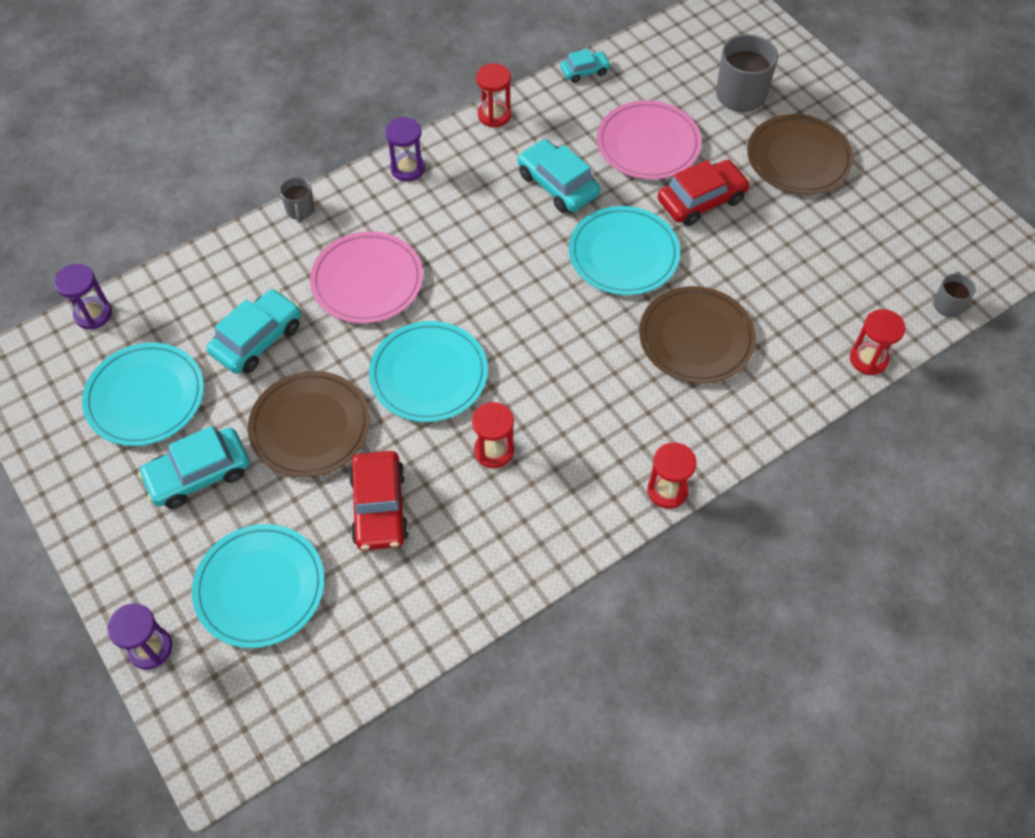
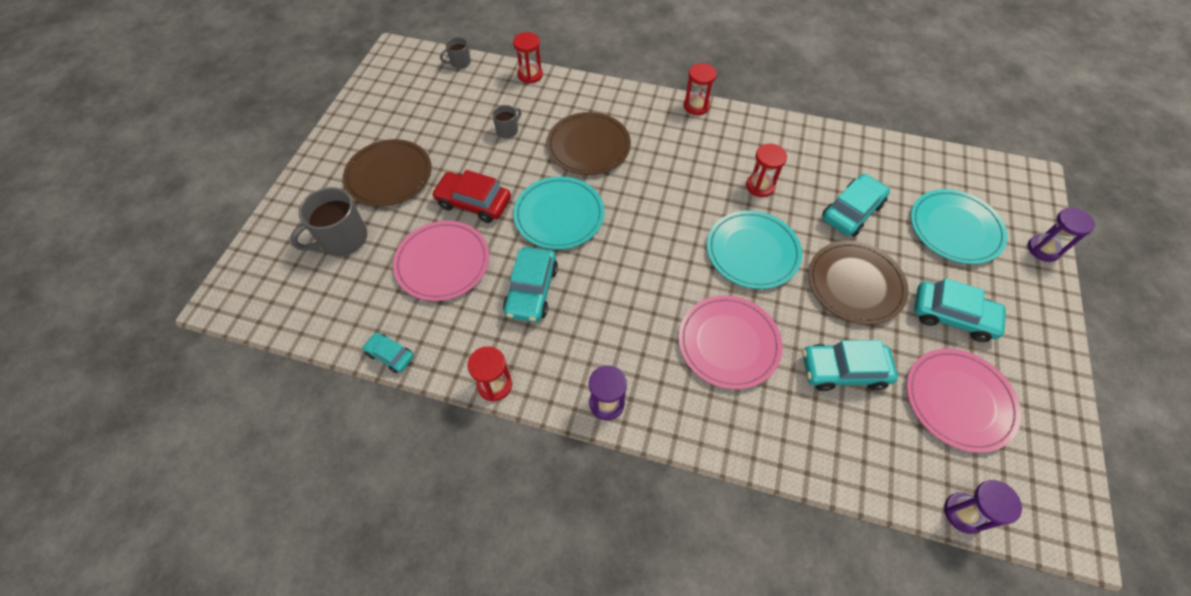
camera: 130 degrees left, 0 degrees up
turquoise plate [82,343,204,446] -> pink plate [906,349,1021,453]
grey mug [280,177,315,223] -> grey mug moved to [492,105,521,138]
red car [349,451,409,550] -> turquoise car [822,174,890,237]

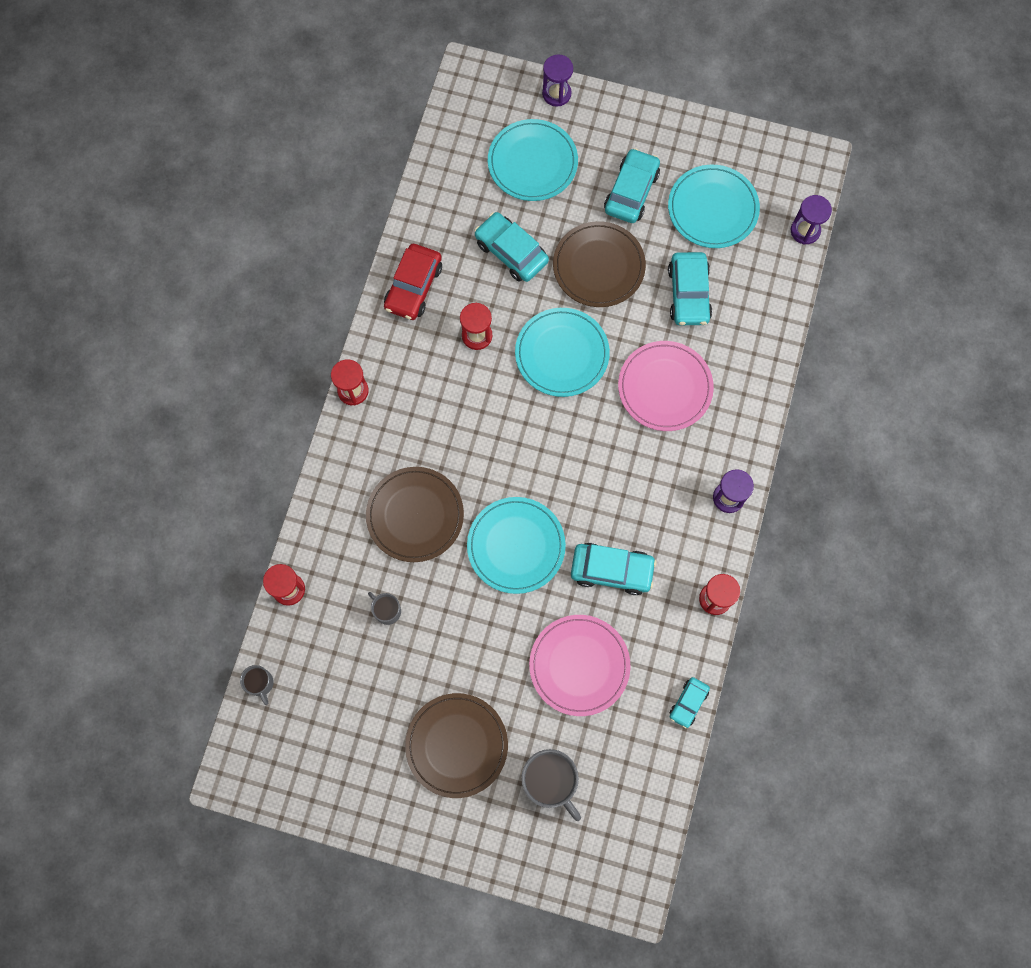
camera: 90 degrees left, 15 degrees up
red car [432,170,511,223] -> red car moved to [384,244,442,320]
pink plate [906,349,1021,453] -> turquoise plate [668,165,760,248]

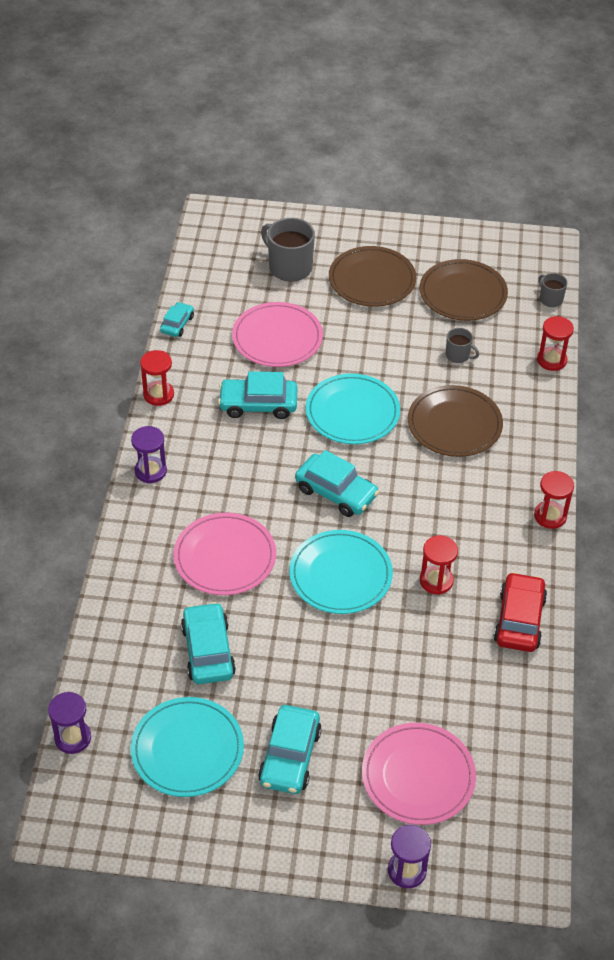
camera: 170 degrees right, 25 degrees down
turquoise car [475,212,549,282] -> turquoise car moved to [295,450,379,517]
turquoise plate [488,119,578,201] -> pink plate [362,723,476,825]
brown plate [553,221,646,307] -> brown plate moved to [420,259,508,321]

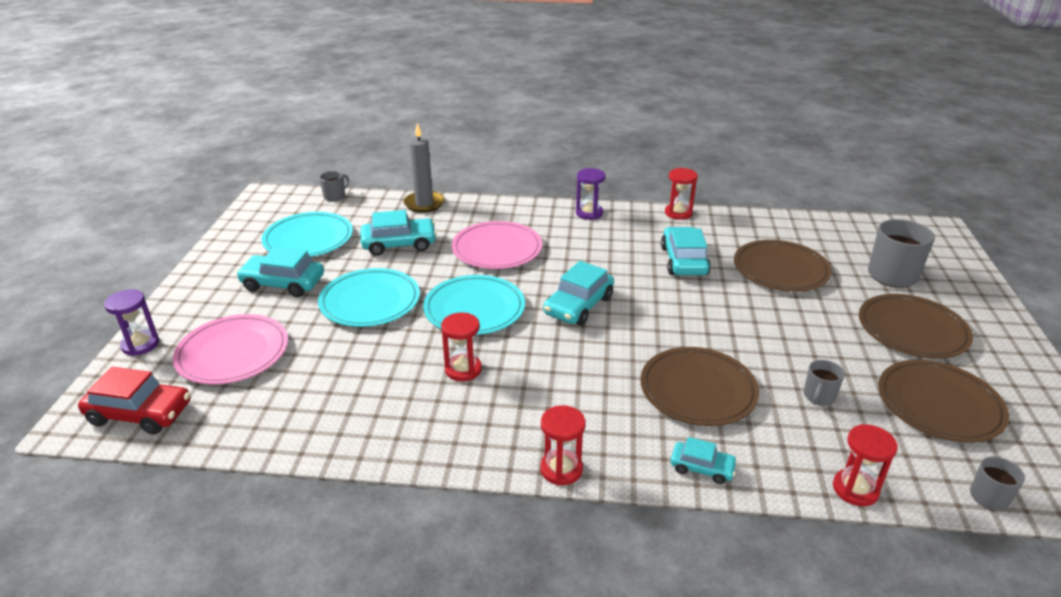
camera: 90 degrees right, 15 degrees down
purple hourglass [48,692,91,754] -> grey mug [319,171,349,201]
turquoise car [160,302,194,337] -> turquoise car moved to [671,437,738,484]
pink plate [232,302,323,367] -> brown plate [734,240,832,292]
turquoise plate [306,374,400,444] -> turquoise plate moved to [318,268,420,327]
red car [494,572,547,652] -> red car moved to [78,367,191,435]
none -> grey candle [404,123,445,213]

